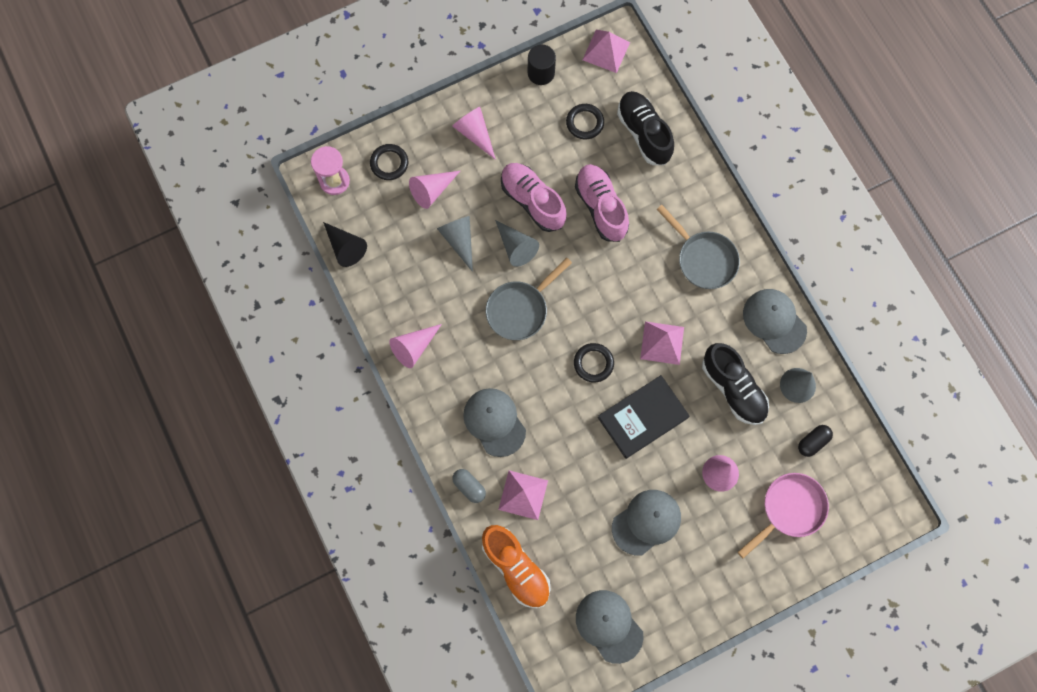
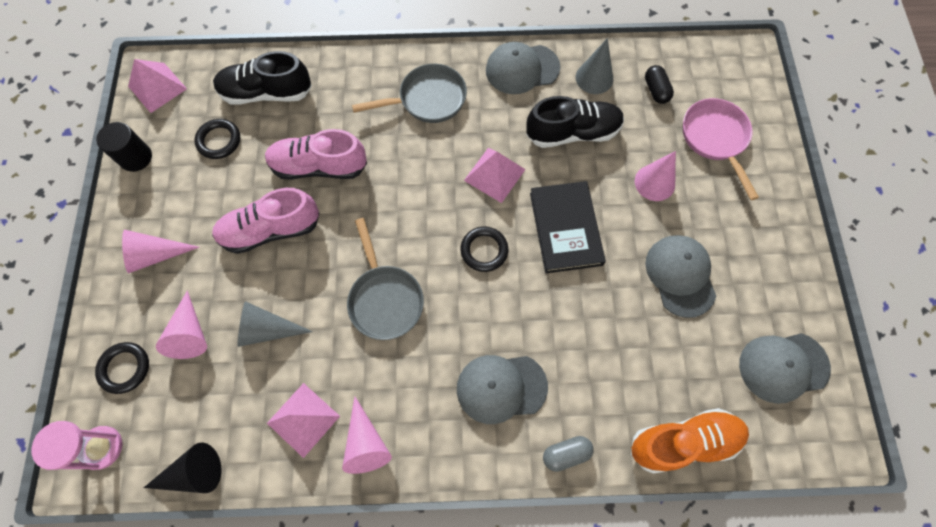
camera: 65 degrees left, 5 degrees down
grey cone [495,220,539,267] -> none
pink pyramid [498,470,548,520] -> pink pyramid moved to [267,383,340,458]

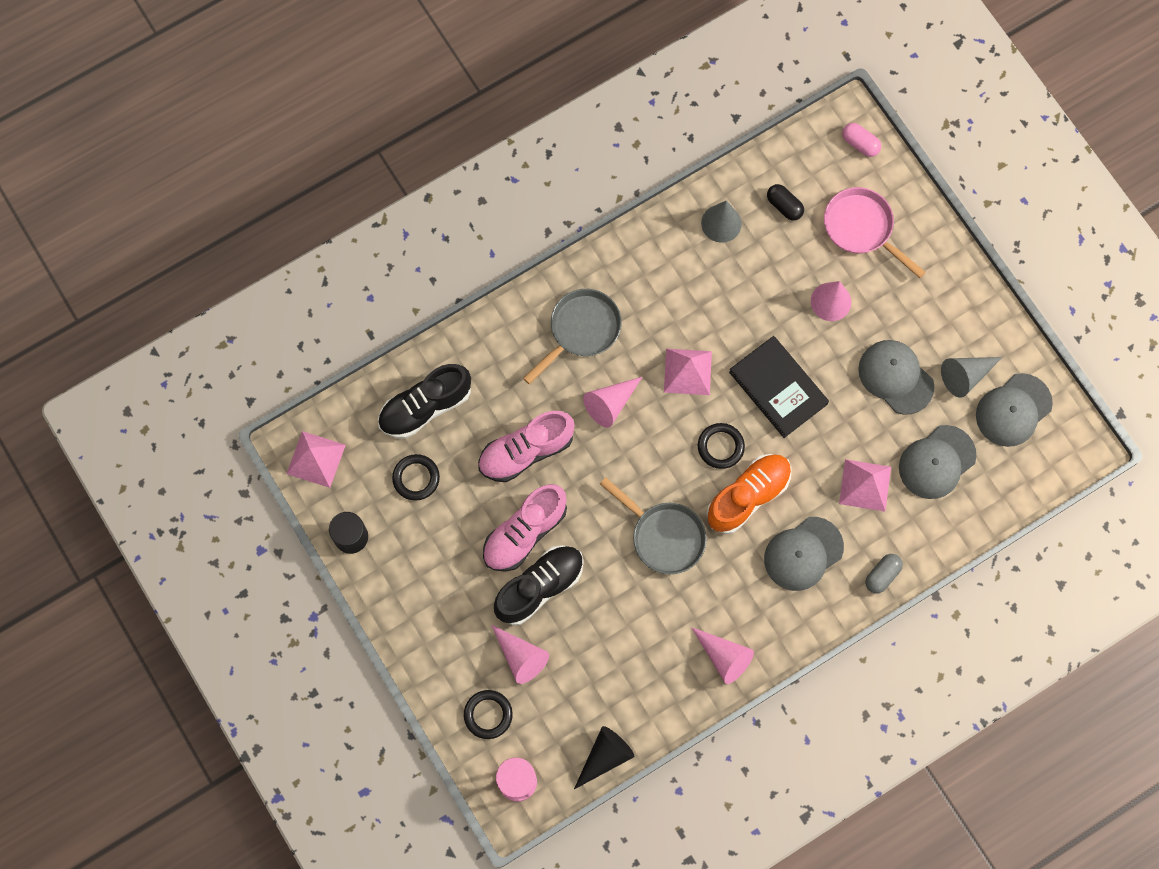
camera: 30 degrees left, 5 degrees up
pink cone [122,230,199,273] -> pink cone moved to [583,377,642,428]
grey cone [237,301,313,347] -> grey cone moved to [941,357,1002,398]
pink pyramid [267,383,340,458] -> pink pyramid moved to [839,459,891,511]
grey cap [486,42,560,94] -> grey cap moved to [899,425,976,499]
black shoe [526,96,624,148] -> black shoe moved to [494,545,584,625]
orange shoe [631,408,749,473] -> orange shoe moved to [706,454,791,534]
none -> pink capsule [842,123,881,157]

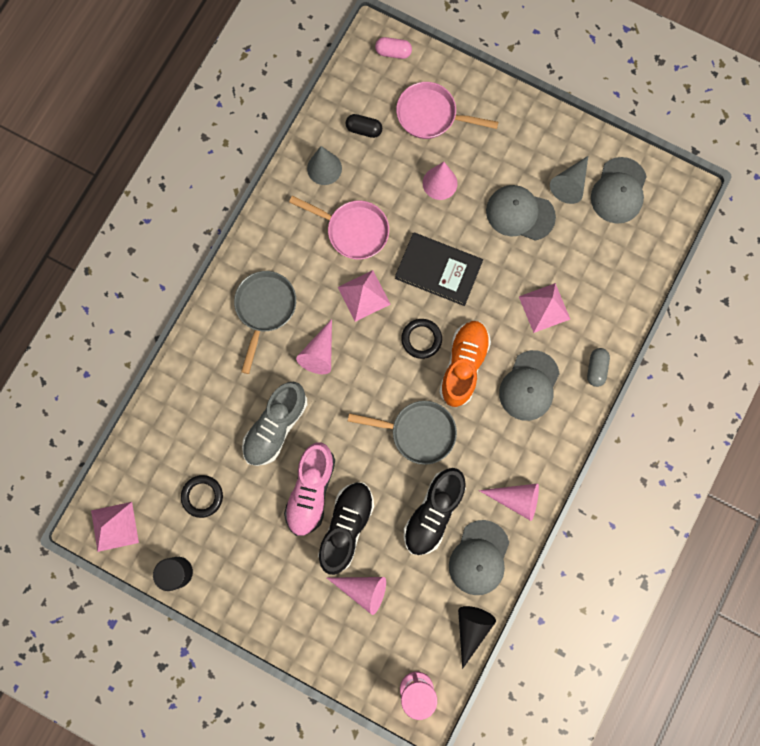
camera: 30 degrees left, 5 degrees up
black shoe [378,364,471,438] -> black shoe moved to [404,468,466,555]
black ring [464,690,513,739] -> none
pink shoe [478,411,575,482] -> grey shoe [242,382,307,466]
grey cap [899,425,976,499] -> grey cap moved to [449,520,509,595]
none -> pink pan [289,196,389,259]

